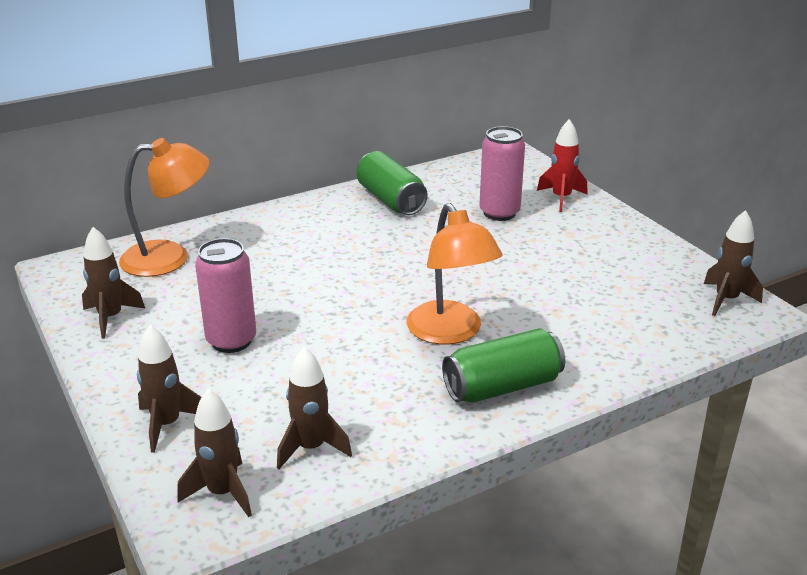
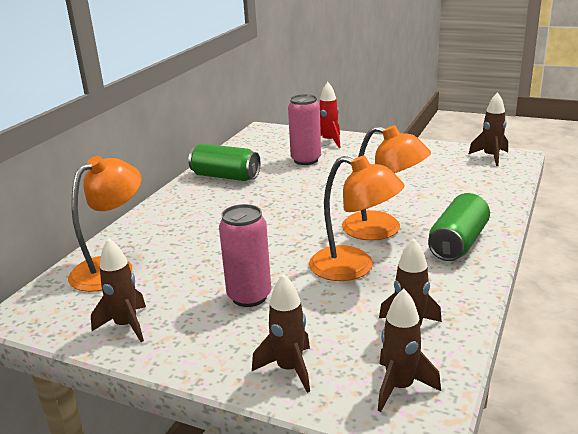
camera: 35 degrees left, 5 degrees down
none -> orange lamp [309,156,405,281]

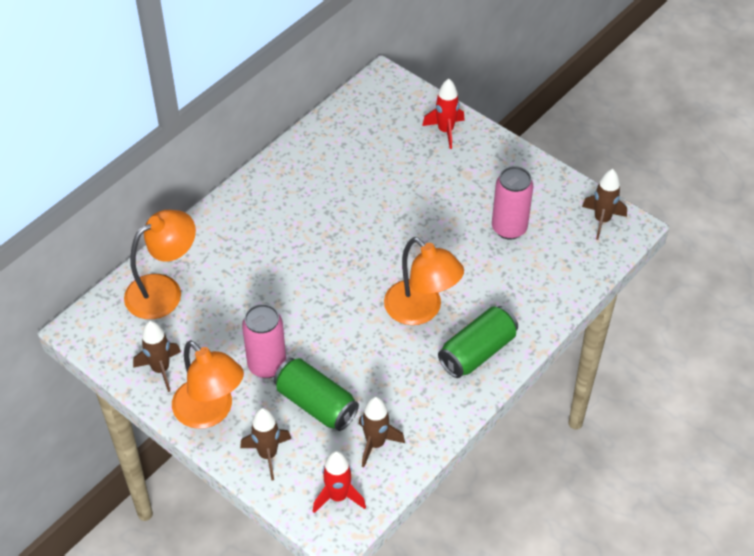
camera: 15 degrees right, 25 degrees up
green can [188,143,260,181] -> green can moved to [274,358,359,431]
pink can [288,94,321,165] -> pink can moved to [492,166,533,240]
orange lamp [309,156,405,281] -> orange lamp moved to [172,340,244,429]
brown rocket [378,289,441,412] -> red rocket [313,451,366,513]

